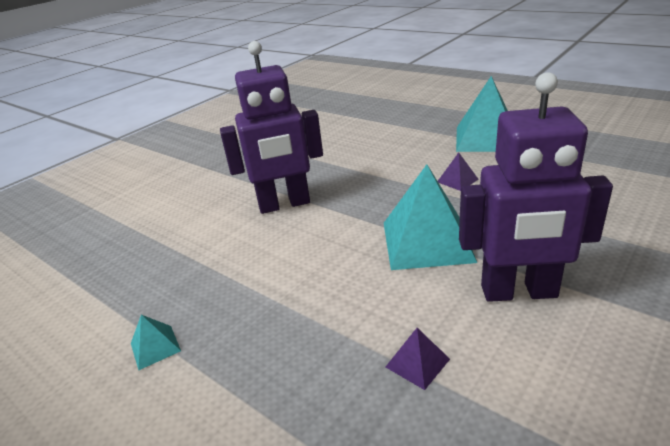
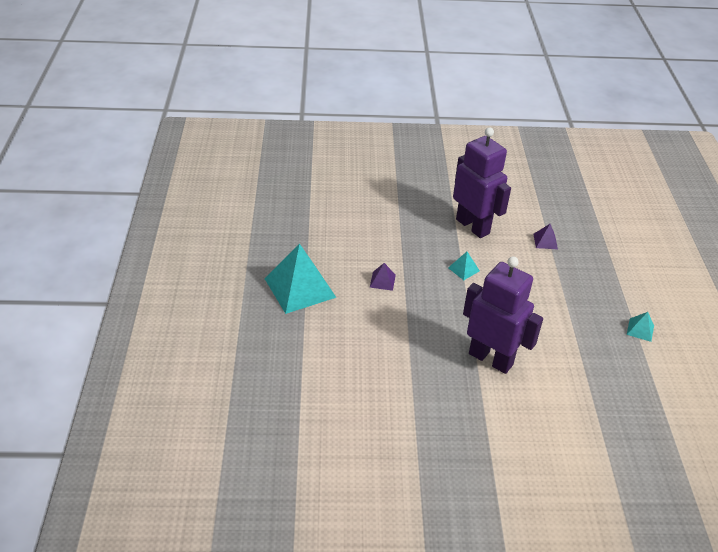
camera: 135 degrees left, 10 degrees up
turquoise pyramid [384,164,477,270] -> turquoise pyramid [448,252,480,280], size x0.43

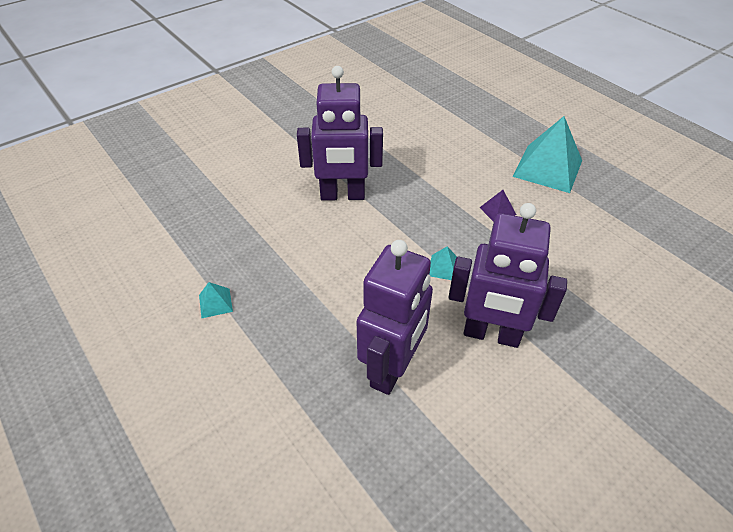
camera: 145 degrees right, 5 degrees up
purple pyramid [534,224,558,249] -> purple robot [357,240,433,395]

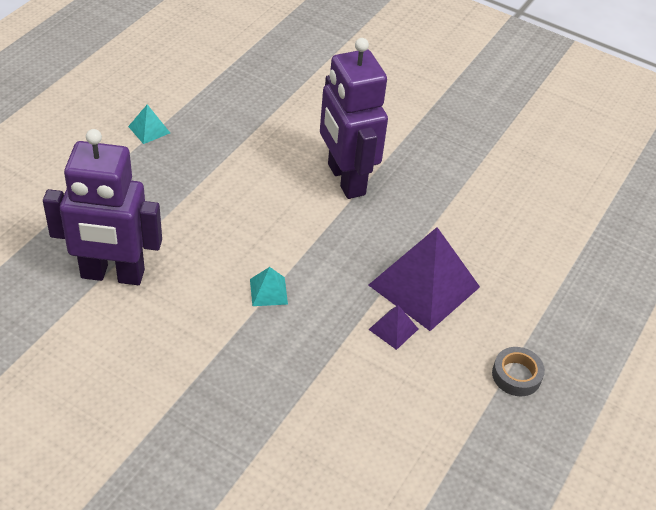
camera: 65 degrees right, 0 degrees up
purple robot [449,203,567,348] -> none
turquoise pyramid [513,116,582,193] -> grey tape [492,347,545,396]
none -> purple pyramid [369,227,480,331]

